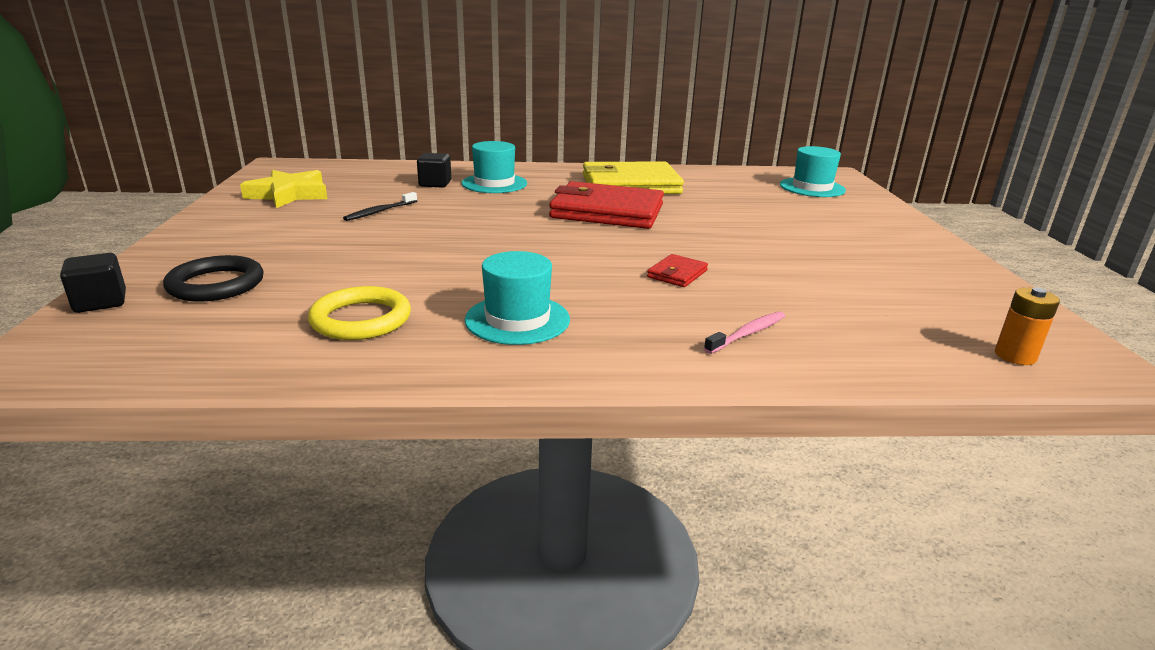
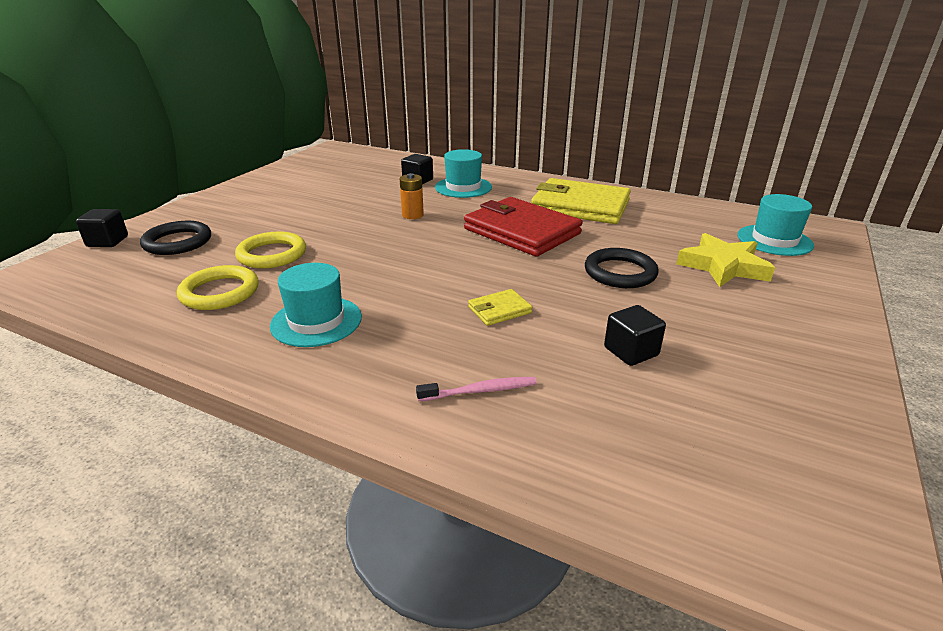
camera: 30 degrees right, 5 degrees up
yellow star [240,170,327,208] -> yellow star moved to [676,233,775,287]
black toothbrush [343,192,417,221] -> none
red wallet [647,254,708,287] -> yellow wallet [468,289,532,326]
orange battery [995,287,1060,365] -> orange battery moved to [400,173,424,219]
none -> yellow ring [235,231,306,268]
none -> black ring [585,248,659,288]
none -> black cube [604,305,666,366]

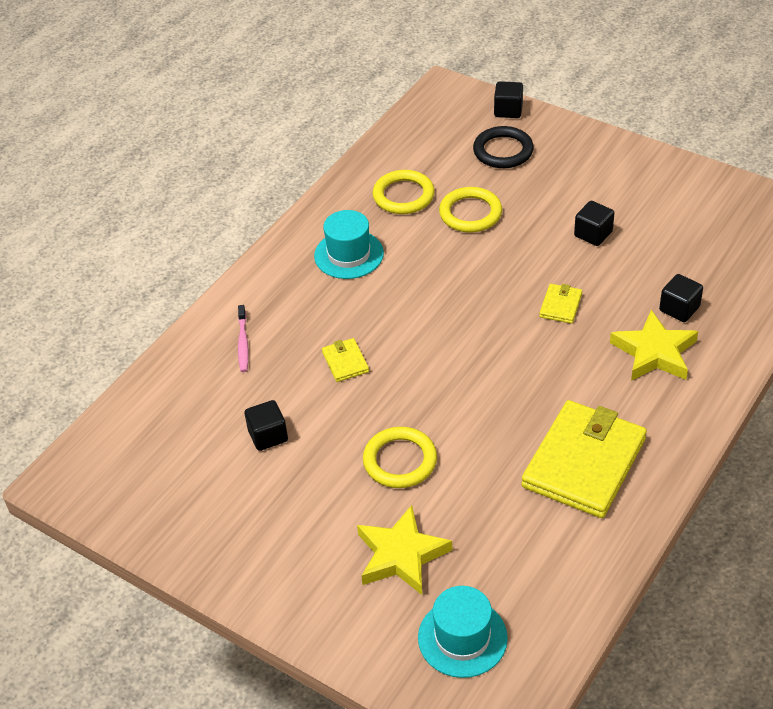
camera: 100 degrees right, 15 degrees up
orange battery [400,173,424,219] -> yellow wallet [539,284,582,324]
turquoise hat [435,149,492,198] -> yellow star [610,310,698,381]
red wallet [464,197,583,257] -> none
black ring [585,248,659,288] -> yellow ring [363,427,437,488]
none -> black cube [574,201,615,246]

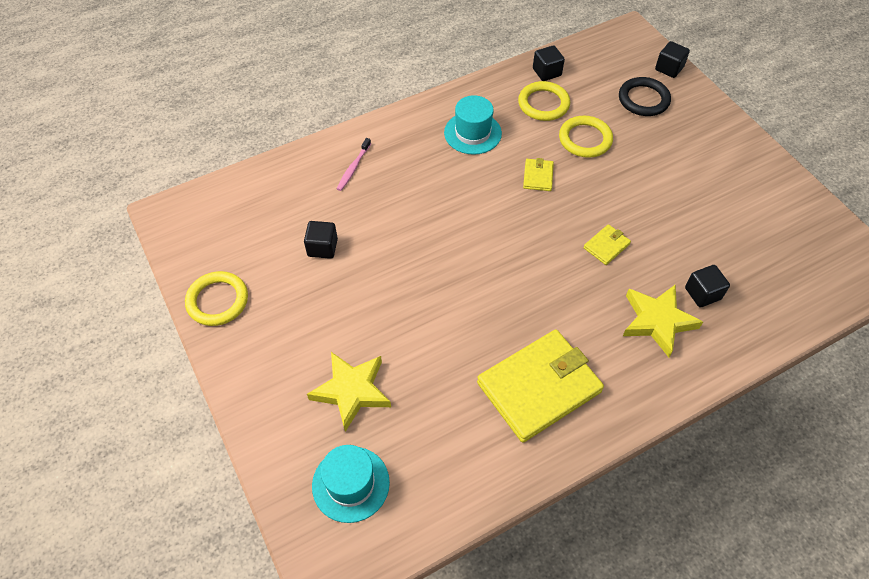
camera: 25 degrees right, 10 degrees up
yellow wallet [322,338,369,382] -> yellow wallet moved to [523,158,554,191]
yellow ring [363,427,437,488] -> yellow ring moved to [185,271,248,326]
black cube [574,201,615,246] -> black cube moved to [533,45,565,81]

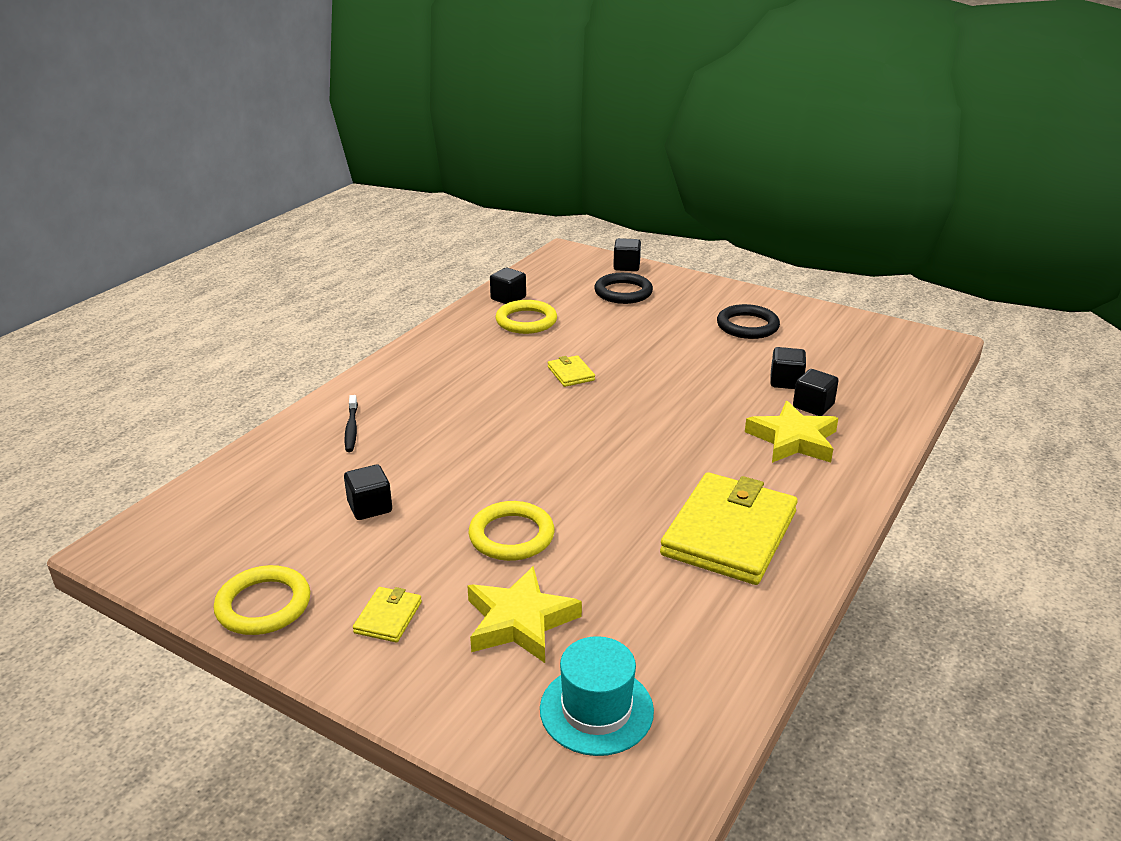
camera: 30 degrees left, 25 degrees down
pink toothbrush [337,138,371,191] -> black toothbrush [345,395,358,452]
turquoise hat [444,95,502,155] -> none
yellow ring [559,116,613,158] -> yellow ring moved to [469,501,555,561]
yellow wallet [584,224,631,265] -> yellow wallet moved to [353,587,422,643]
none -> black ring [717,304,780,339]
none -> black cube [770,347,806,389]

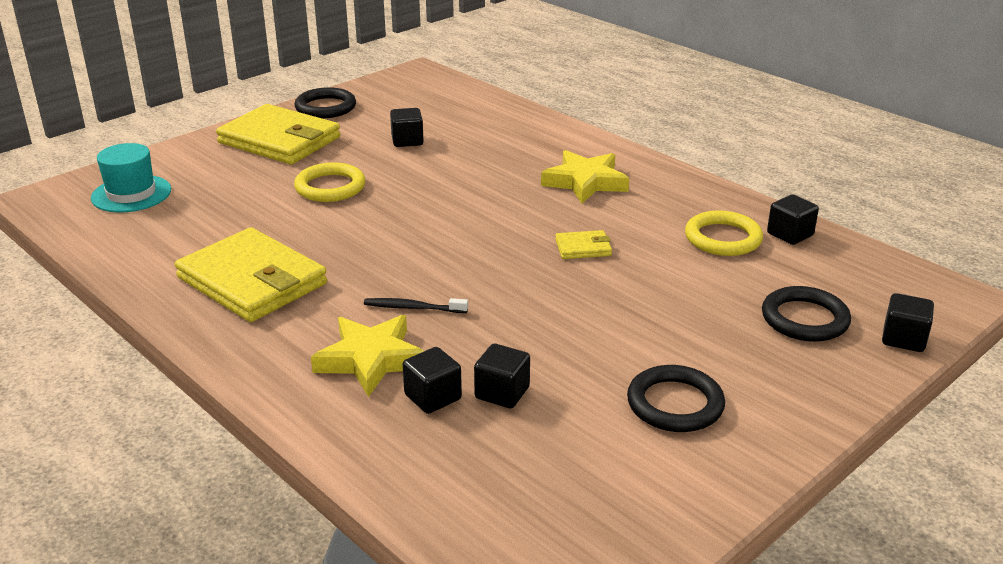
camera: 105 degrees right, 0 degrees up
yellow ring [214,565,310,635] -> black ring [294,87,356,118]
black toothbrush [345,395,358,452] -> black toothbrush moved to [364,298,468,313]
yellow wallet [353,587,422,643] -> yellow wallet [216,104,340,164], size x2.33
yellow star [467,566,582,663] -> yellow star moved to [541,150,629,203]

